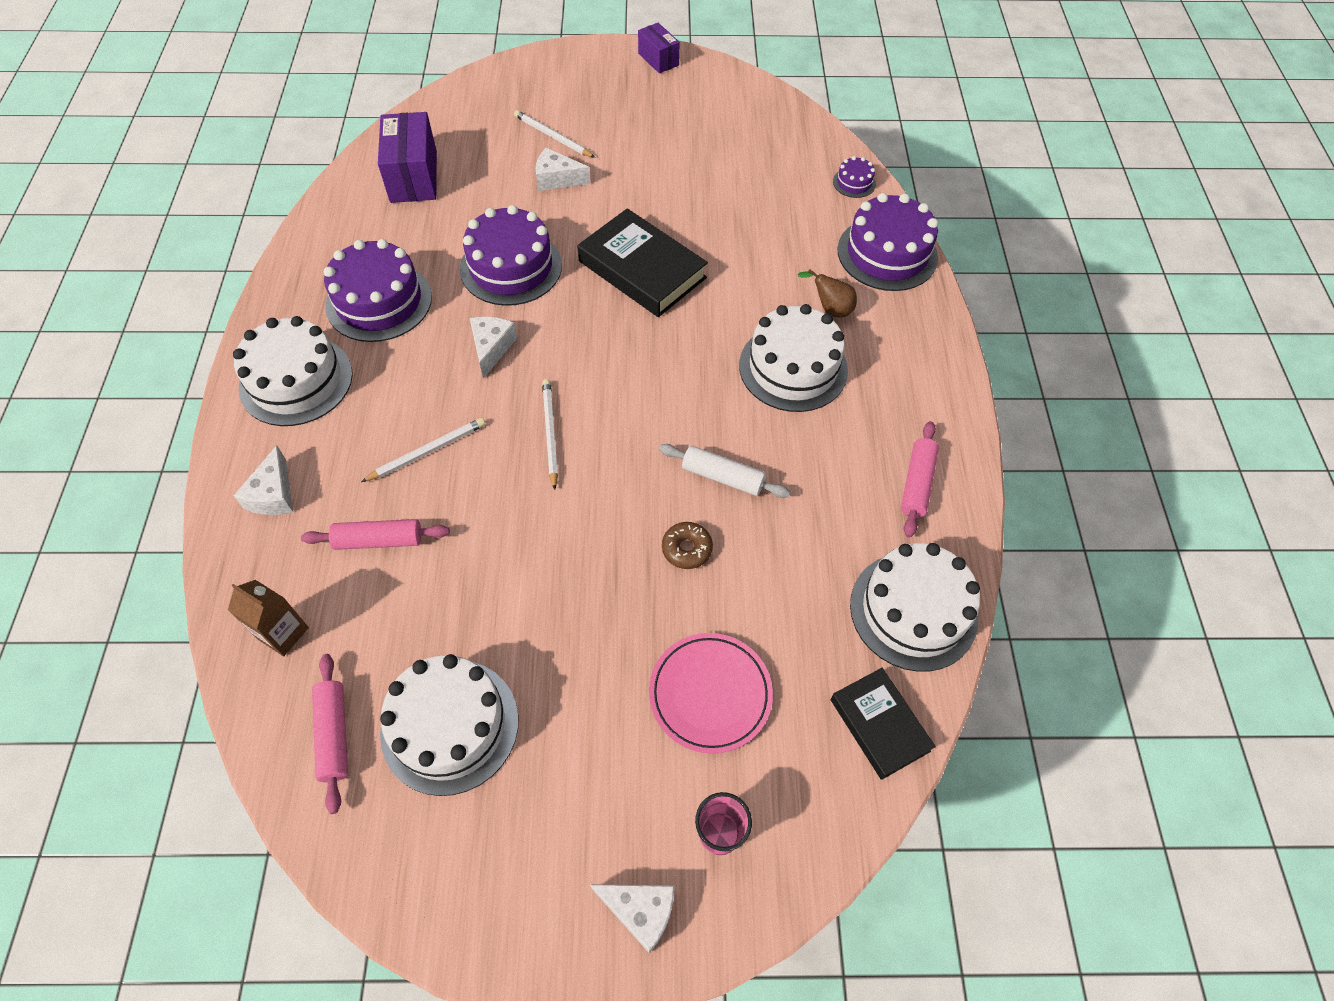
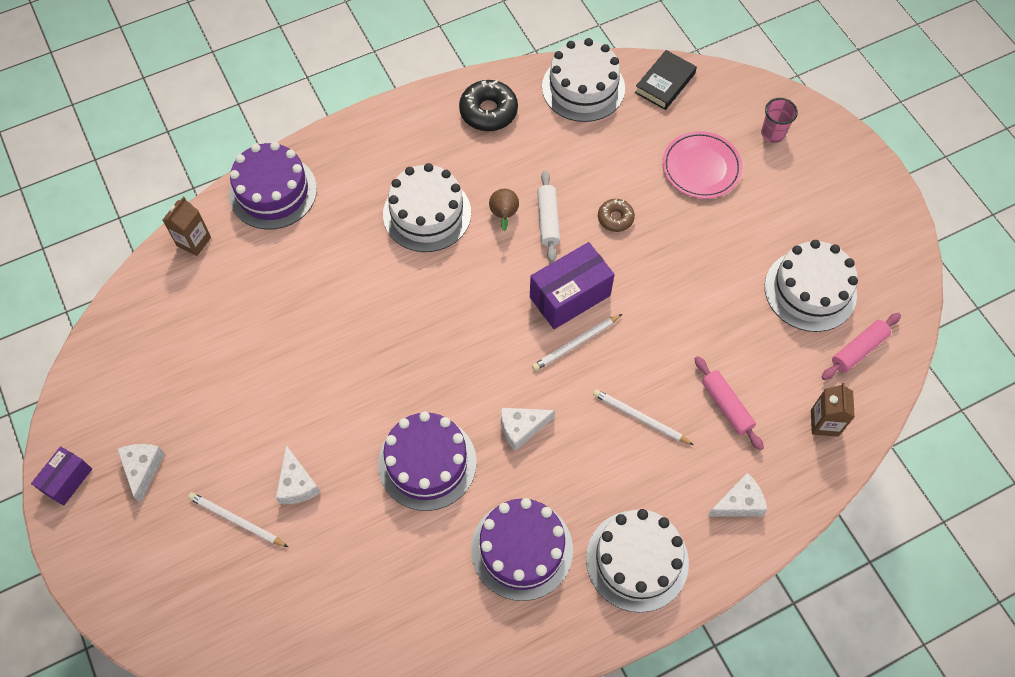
camera: 115 degrees left, 5 degrees up
purple box [378,112,437,203] -> purple box moved to [530,242,615,329]
white pencil [514,110,595,158] -> white pencil turned 105 degrees clockwise [188,492,288,547]
black book [577,208,708,317] -> none
white cheese [590,884,675,953] -> white cheese moved to [117,444,165,503]
brown pear [798,269,857,318] -> brown pear moved to [489,189,519,231]
purple cake [833,156,876,198] -> brown carton [163,197,211,256]
pink rolling pin [901,421,939,538] -> black donut [459,80,518,131]

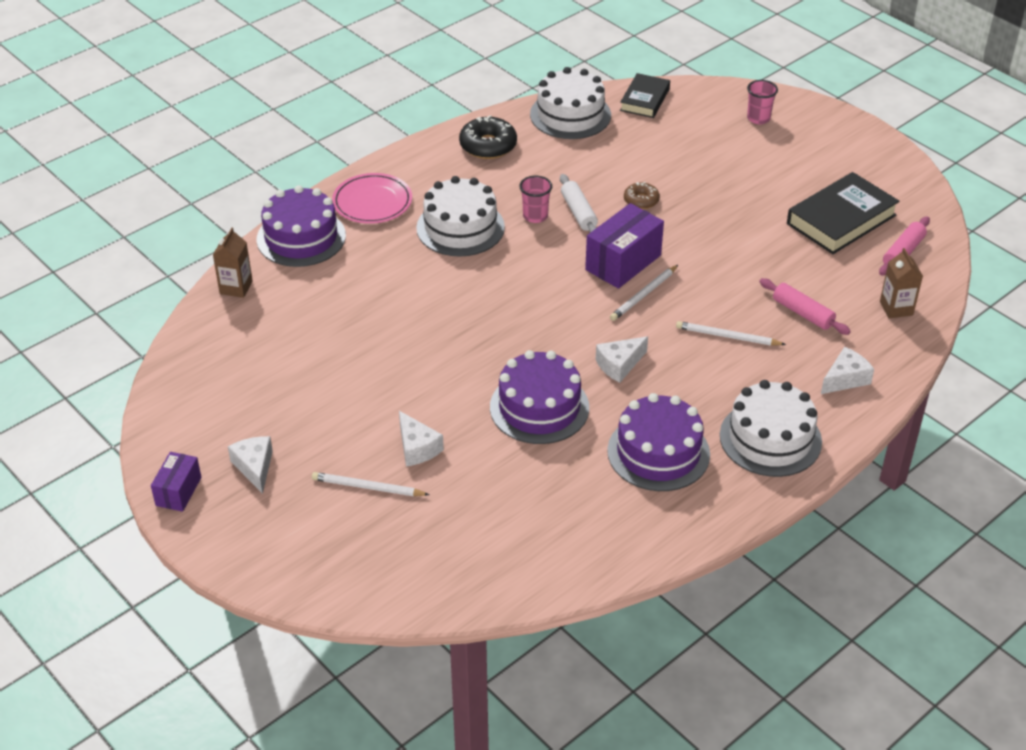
camera: 15 degrees left, 20 degrees down
brown pear [489,189,519,231] -> pink cup [519,176,552,223]
pink plate [662,131,742,199] -> pink plate moved to [332,173,412,224]
white cake [765,240,858,332] -> black book [787,172,899,254]

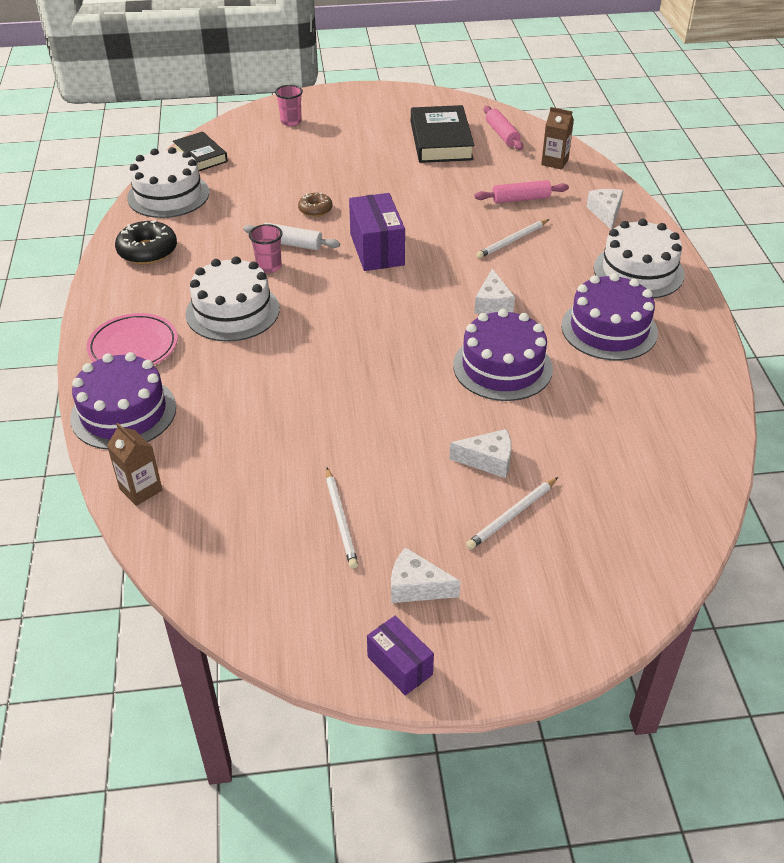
camera: 55 degrees left, 0 degrees up
white pencil [610,265,678,321] -> white pencil moved to [326,468,358,569]

